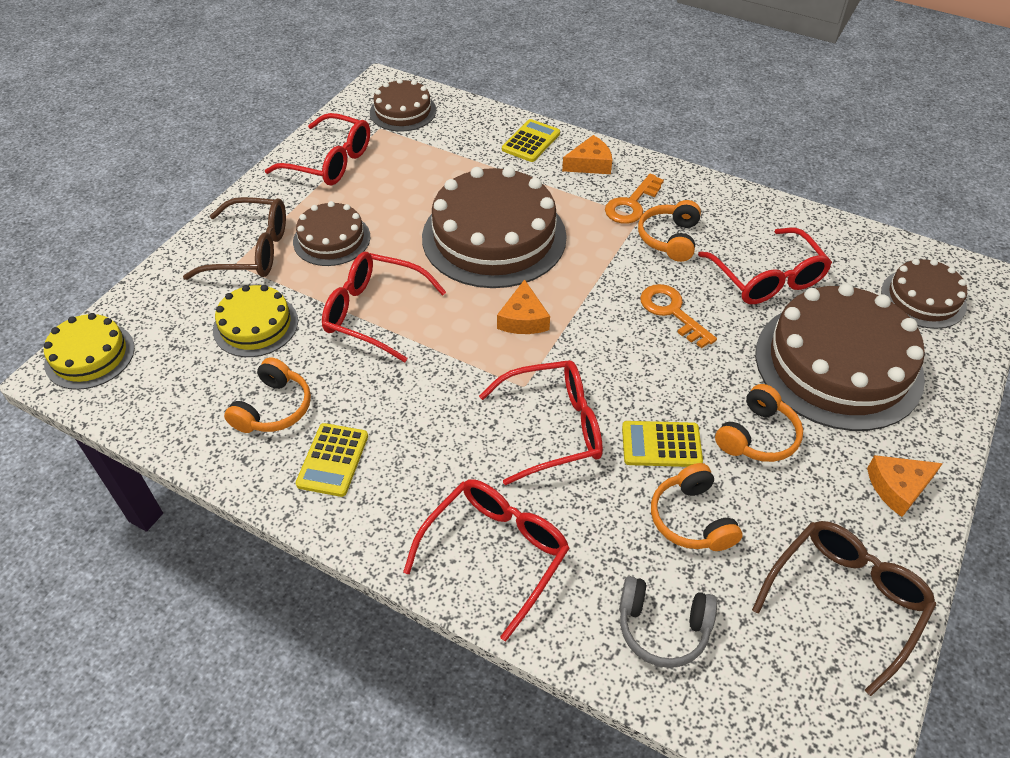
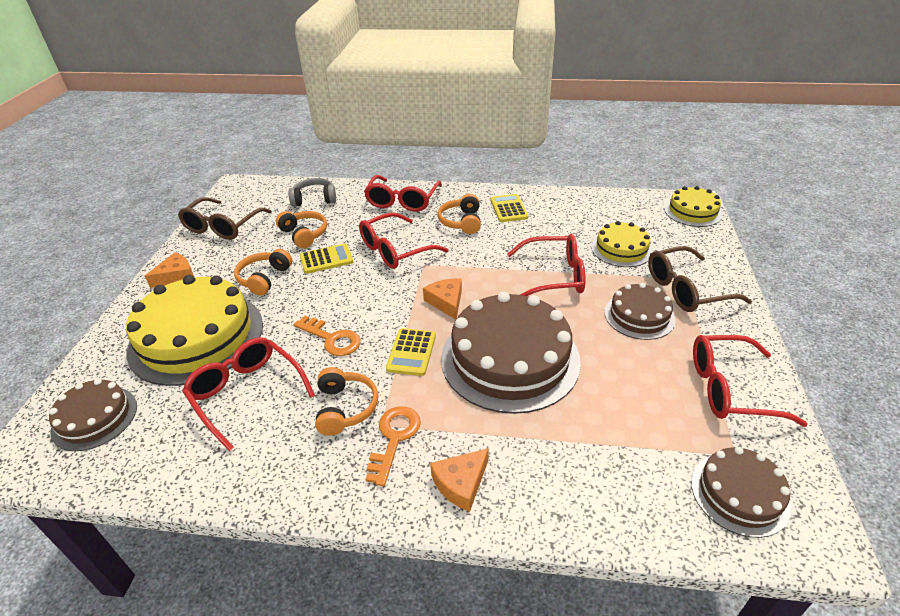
camera: 160 degrees right, 10 degrees down
orange headphones [224,357,311,433] -> orange headphones moved to [437,194,481,234]
yellow calculator [502,119,560,162] -> yellow calculator moved to [386,328,436,376]
brown cake [755,283,925,431] -> yellow cake [126,275,263,386]

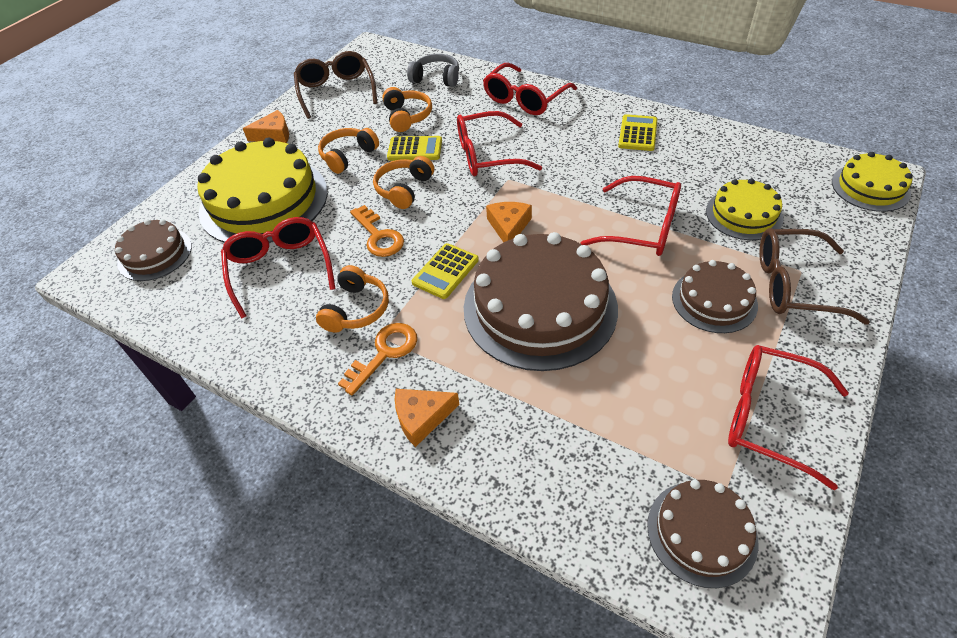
camera: 25 degrees right, 10 degrees up
brown glasses [178,197,272,240] -> brown glasses turned 120 degrees clockwise [294,51,377,119]
orange headphones [437,194,481,234] -> orange headphones moved to [373,156,434,209]

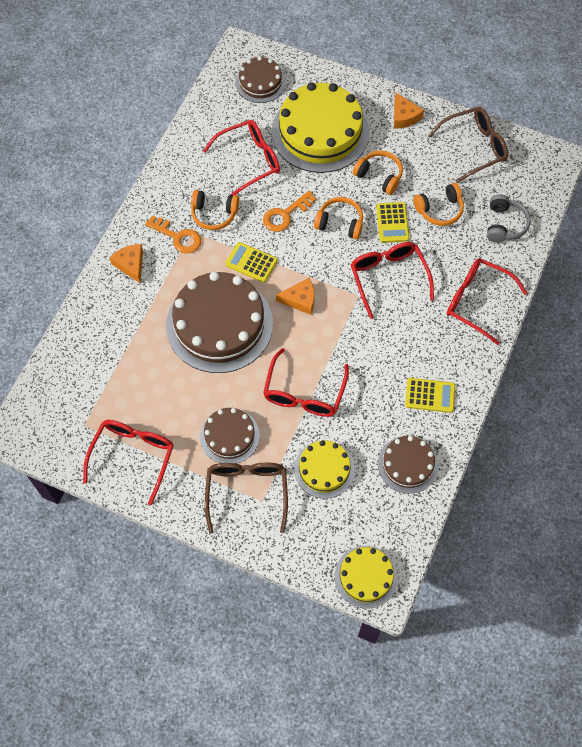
camera: 80 degrees right, 15 degrees up
brown cake [647,480,759,588] -> brown cake moved to [378,436,438,494]

